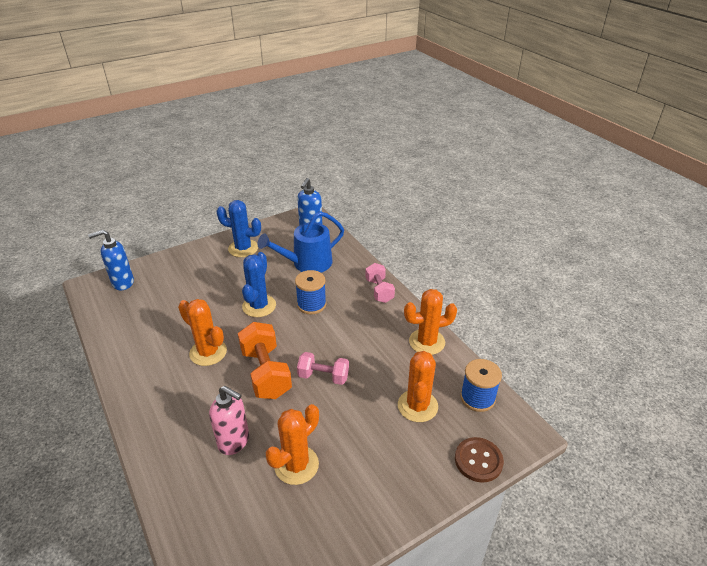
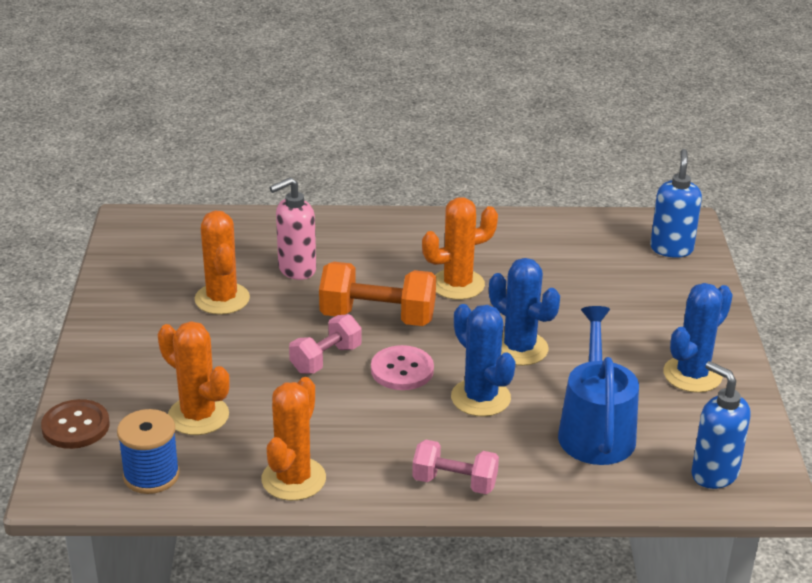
camera: 120 degrees right, 5 degrees down
blue spool [295,270,326,314] -> blue cactus [451,304,516,417]
none -> pink button [371,345,434,390]

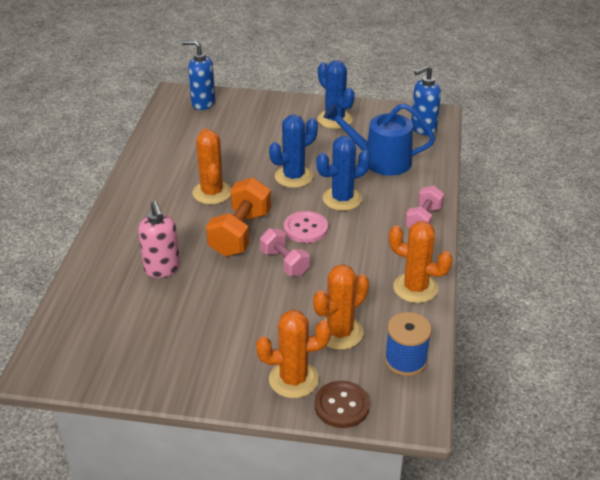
camera: 80 degrees left, 5 degrees up
orange cactus [195,211,250,315] -> orange cactus moved to [256,310,331,398]

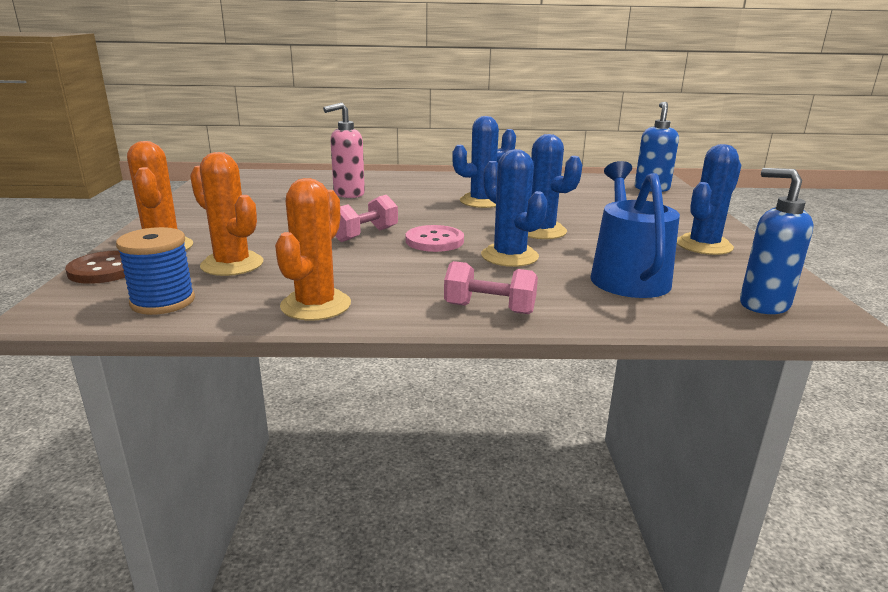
camera: 80 degrees right, 15 degrees down
orange cactus [193,128,231,204] -> blue cactus [452,116,516,208]
orange dumbbell [206,177,271,257] -> none

